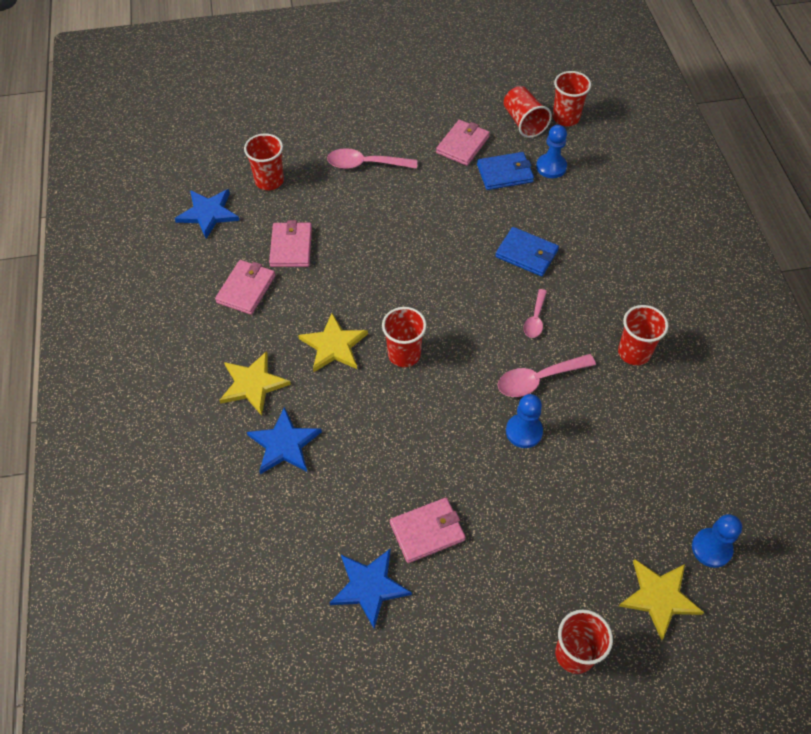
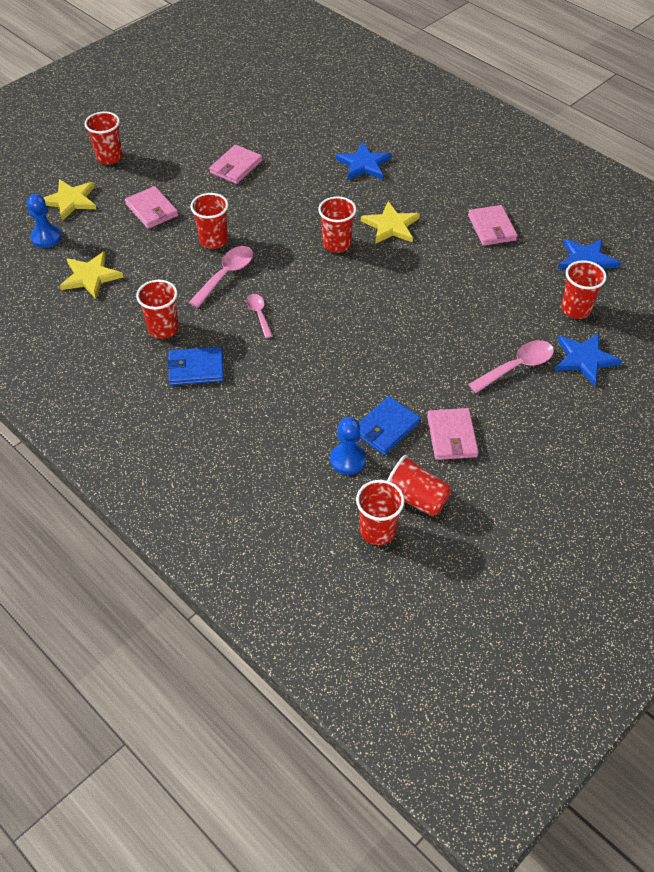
camera: 145 degrees right, 5 degrees down
yellow star [219,351,291,416] -> yellow star moved to [60,251,123,299]
pink wallet [269,220,312,267] -> pink wallet moved to [125,186,178,229]
blue star [330,549,412,629] -> blue star moved to [555,333,622,386]
blue wallet [495,227,559,276] -> blue wallet moved to [167,347,224,385]
blue pawn [506,394,543,448] -> red cup [190,193,229,249]

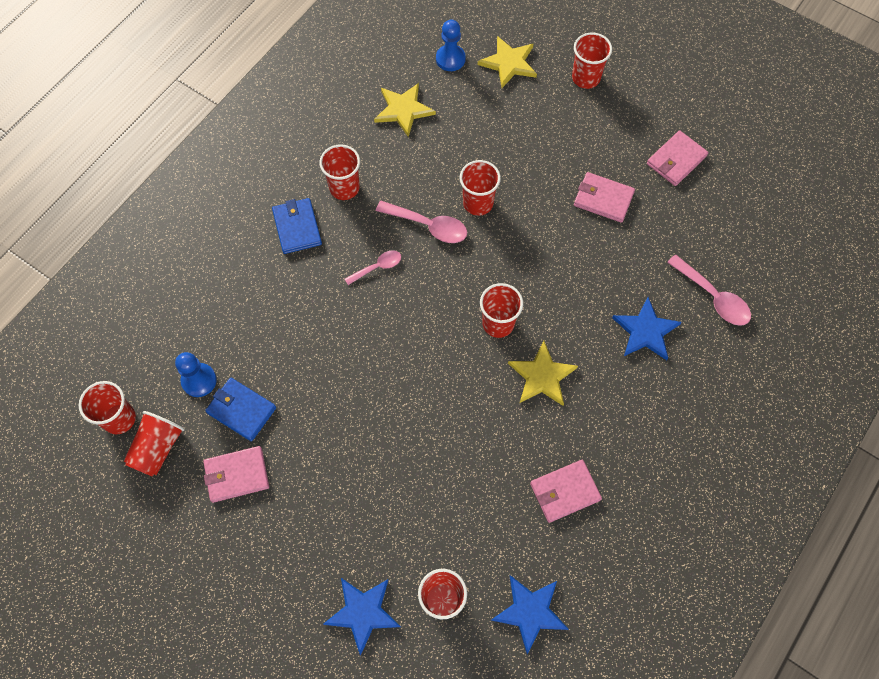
camera: 80 degrees right, 15 degrees up
pink wallet [125,186,178,229] -> pink wallet moved to [647,130,708,186]
pink spoon [468,340,554,393] -> pink spoon moved to [667,255,751,326]

